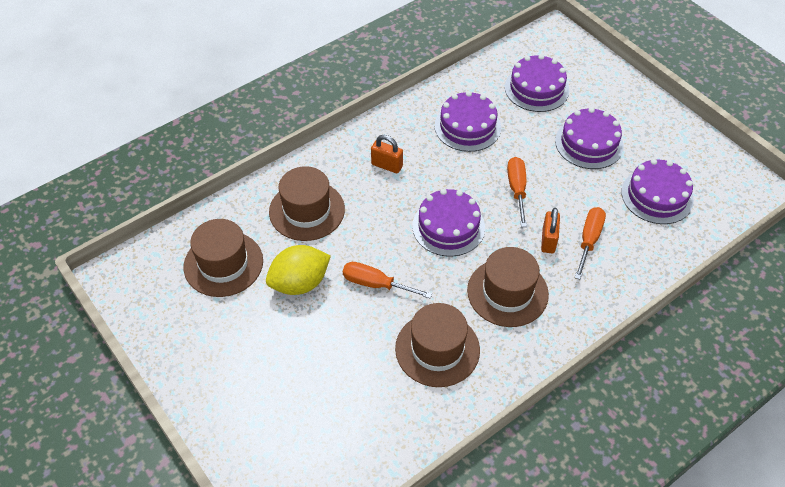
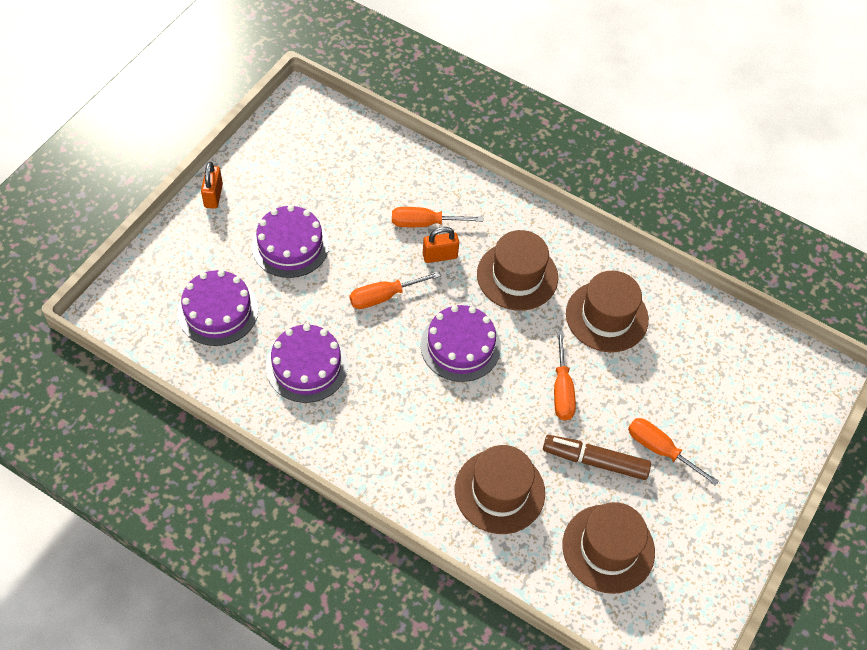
camera: 115 degrees left, 5 degrees up
yellow lemon [266,245,331,295] -> brown marker [543,435,651,480]
orange padlock [371,135,403,173] -> orange padlock moved to [201,162,223,209]
purple cake [622,159,694,224] -> none
none -> orange screwdriver [628,418,719,486]

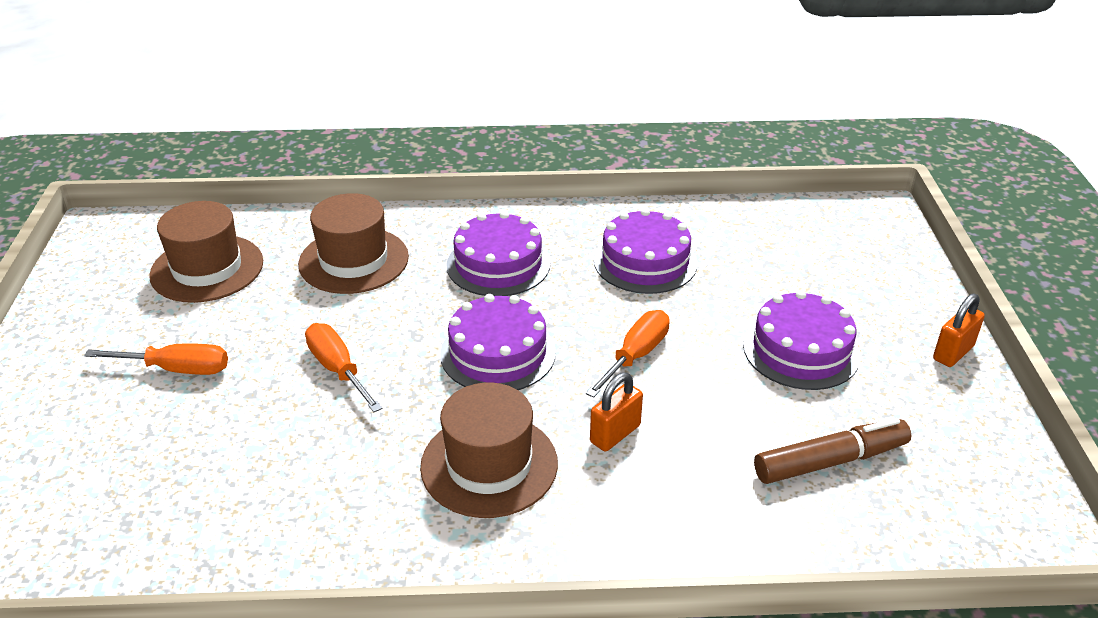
camera: 150 degrees right, 20 degrees down
purple cake [178,270,258,346] -> purple cake moved to [446,211,550,296]
orange padlock [201,162,223,209] -> orange padlock turned 75 degrees clockwise [933,293,985,367]
orange screwdriver [392,207,483,227] -> none
brown marker [543,435,651,480] -> brown marker moved to [754,418,911,484]
brown hat [566,271,649,352] -> none

